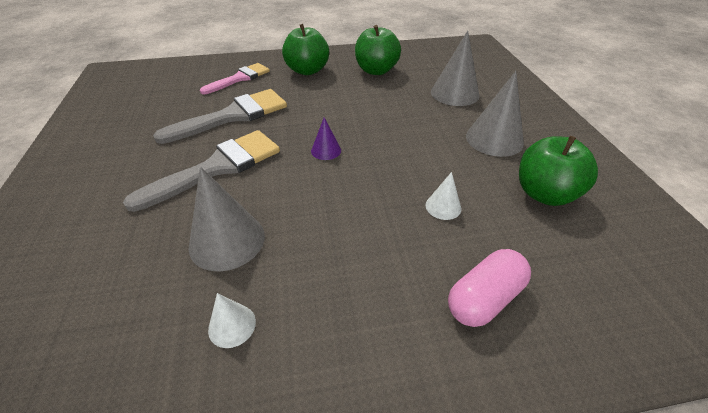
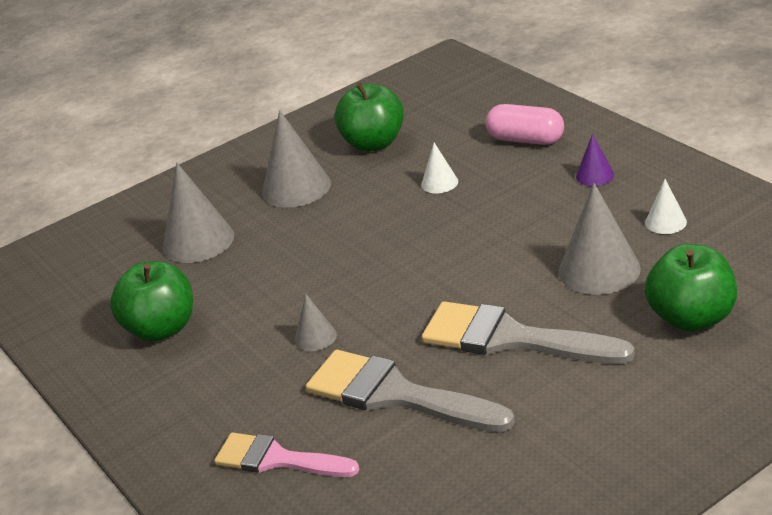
camera: 110 degrees left, 10 degrees down
green apple [282,24,329,75] -> green apple moved to [645,244,737,331]
purple cone [311,117,341,160] -> purple cone moved to [576,134,614,186]
none -> grey cone [294,294,337,351]

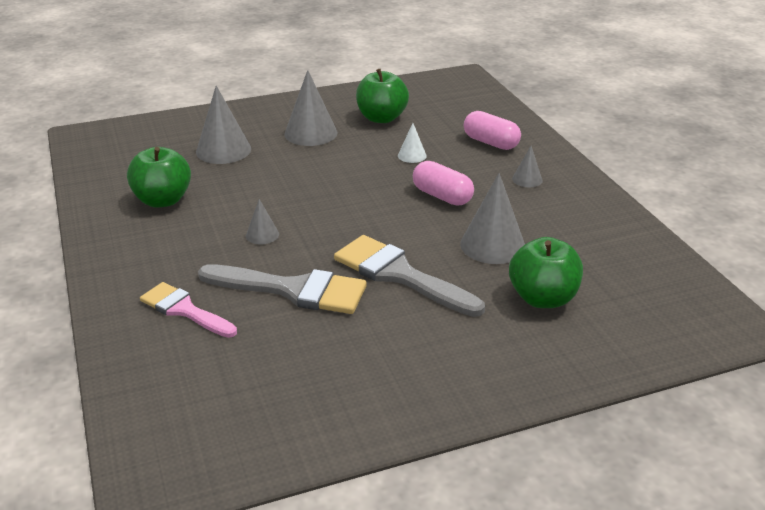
camera: 10 degrees right, 0 degrees up
grey brush [306,350,515,432] -> grey brush turned 150 degrees clockwise [198,264,367,314]
purple cone [576,134,614,186] -> grey cone [512,146,543,187]
white cone [645,179,687,234] -> none
none -> pink capsule [413,161,474,206]

